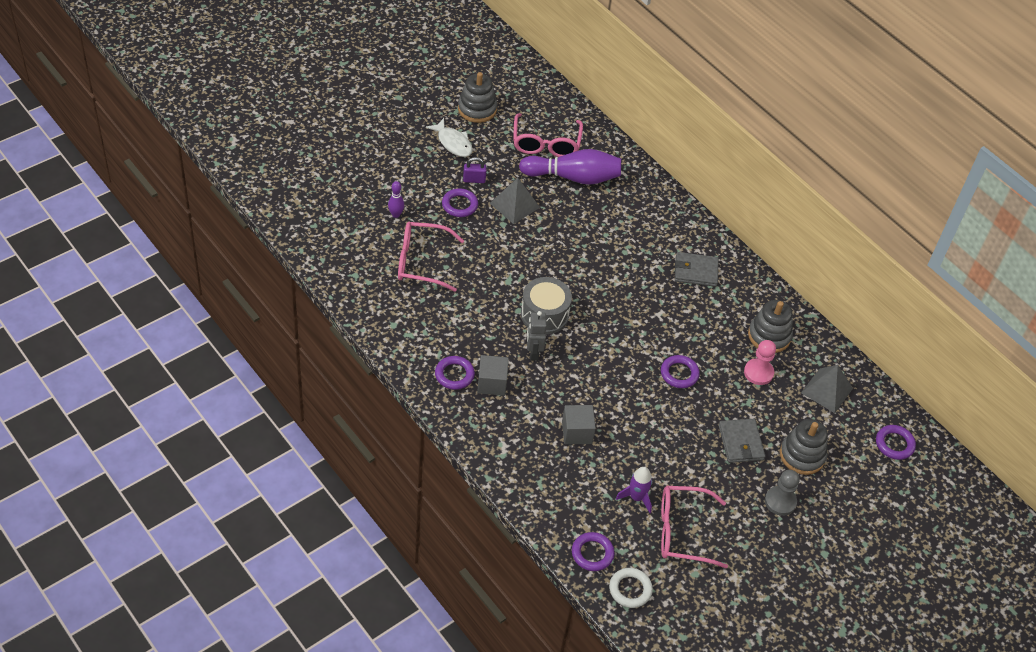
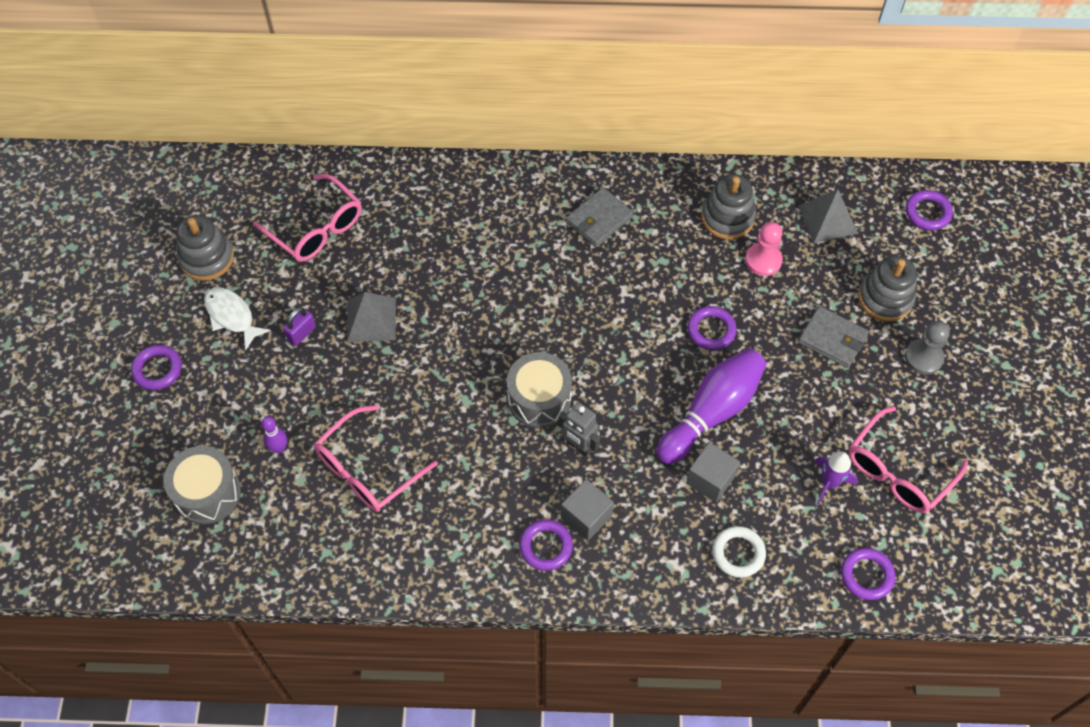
camera: 45 degrees left, 10 degrees up
white fish [426,118,473,157] -> white fish turned 135 degrees counterclockwise [204,287,271,350]
purple ring [442,188,478,217] -> purple ring moved to [131,345,182,390]
purple bowling pin [519,149,621,185] -> purple bowling pin moved to [656,348,767,464]
white ring [609,568,653,608] -> white ring moved to [712,526,766,578]
none -> grey drum [164,446,241,524]

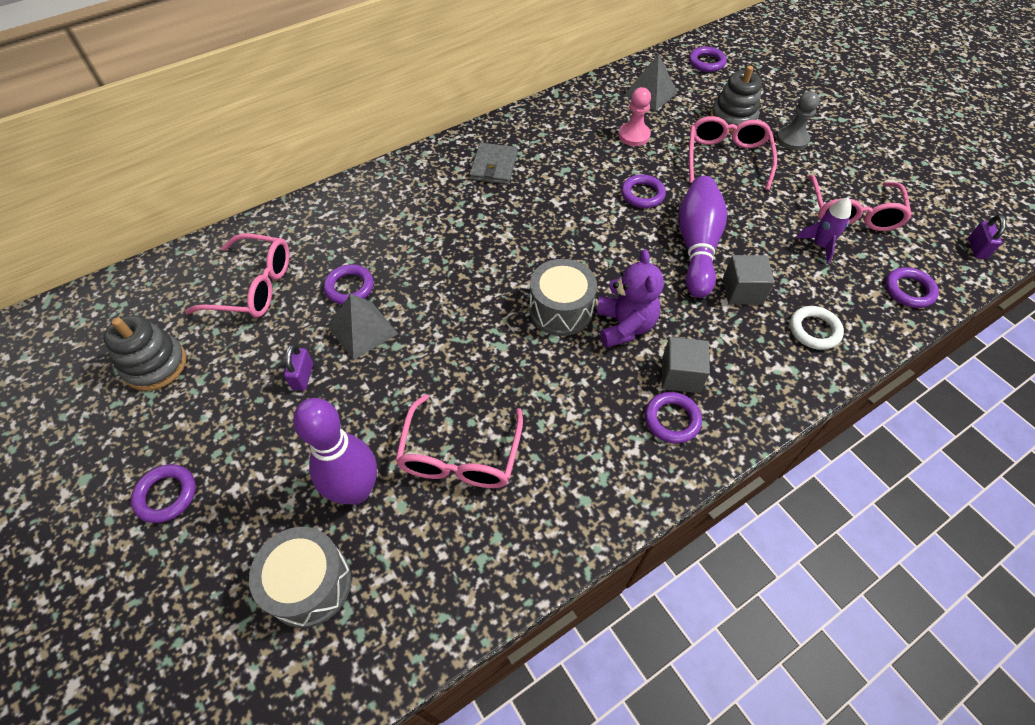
camera: 35 degrees left, 5 degrees down
white fish [204,287,271,350] -> none
purple bowling pin [261,416,287,453] -> purple bowling pin [293,398,377,505], size x2.22
grey robot [559,402,600,457] -> purple teddy bear [597,249,664,348]
grey stacking toy [701,174,756,239] -> none
grey wallet [798,306,869,368] -> pink glasses [689,116,777,190]
none -> purple ring [324,264,374,305]
none -> purple padlock [968,215,1006,259]

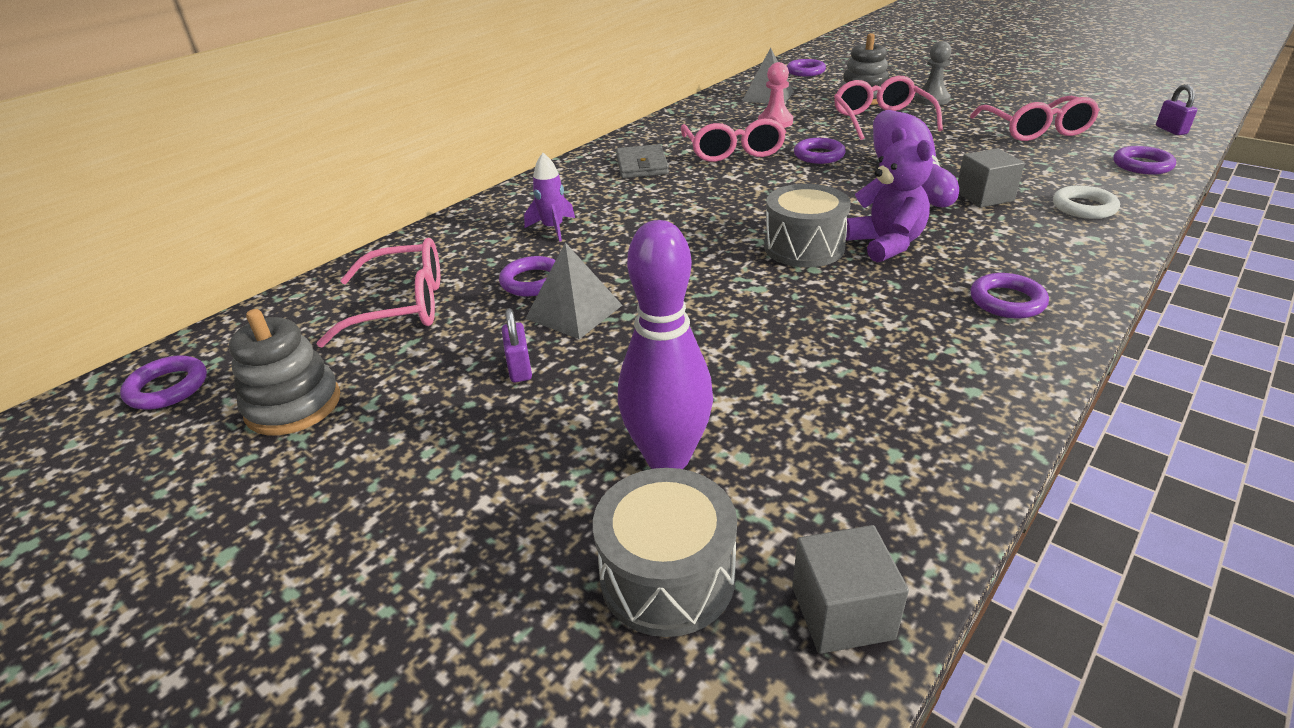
camera: 15 degrees left, 20 degrees down
purple ring [131,464,196,523] -> purple ring moved to [120,355,207,410]
pink glasses [395,394,523,488] -> pink glasses moved to [681,116,786,162]
grey cube [662,337,710,393] -> grey cube moved to [792,525,909,654]
purple rocket [797,197,851,264] -> purple rocket moved to [524,153,575,242]

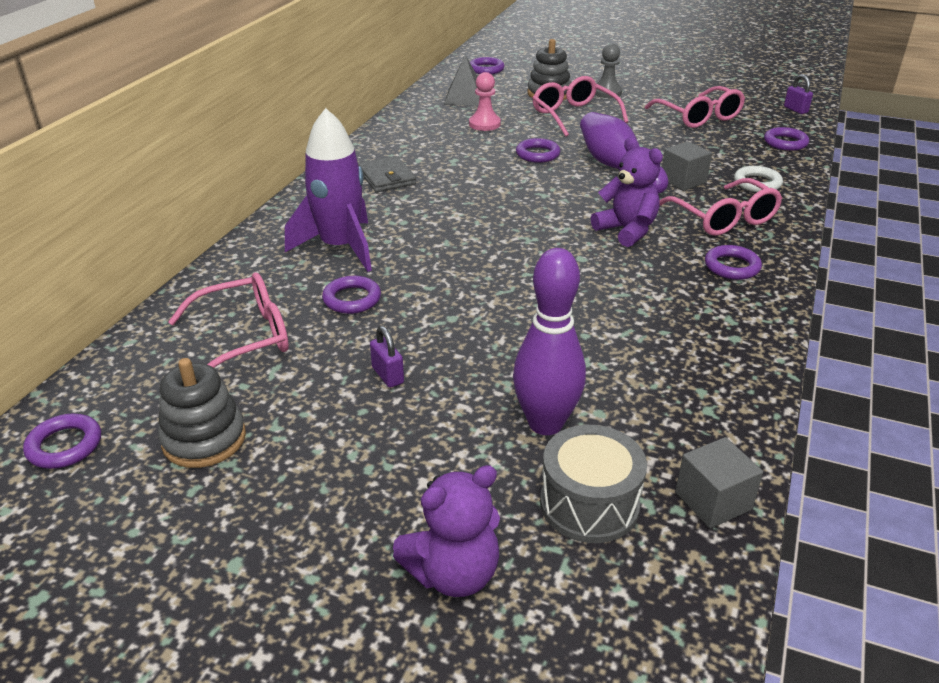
camera: 20 degrees left, 0 degrees up
purple rocket [524,153,575,242] -> purple rocket [285,108,372,272], size x2.01
grey pyramid [525,242,622,339] -> none
pink glasses [681,116,786,162] -> pink glasses moved to [659,178,782,236]
grey drum [764,184,851,267] -> none
none -> purple teddy bear [393,465,500,597]

